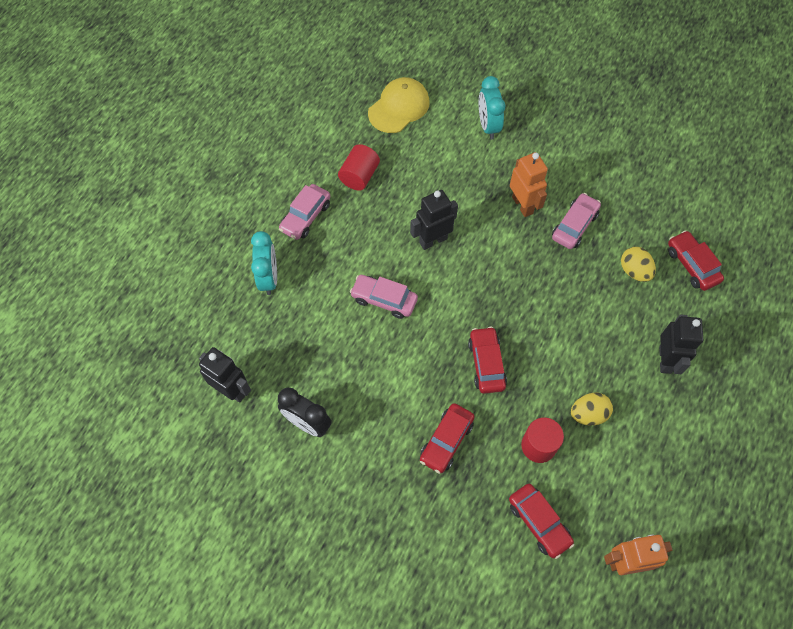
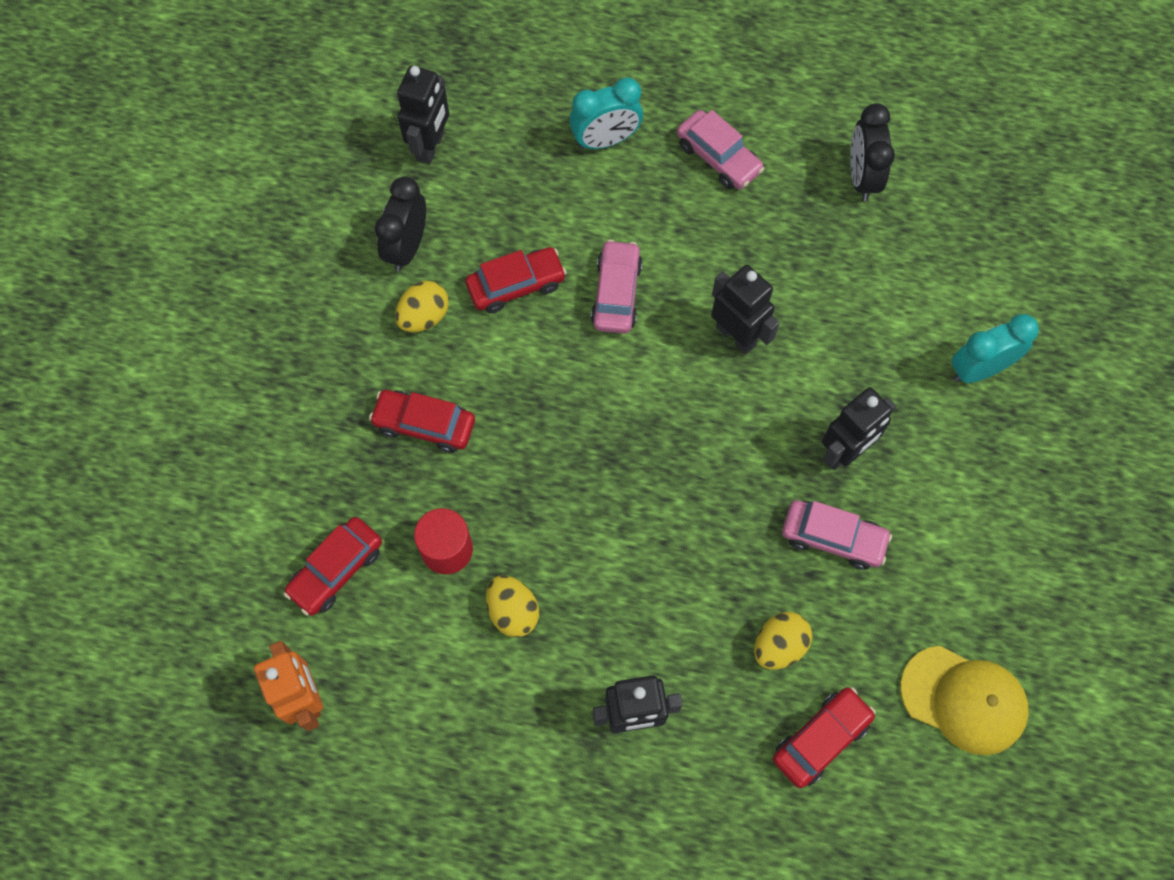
camera: 75 degrees right, 5 degrees up
pink car [279,184,330,240] -> pink car turned 150 degrees counterclockwise [677,110,765,189]
red cylinder [338,144,380,191] -> none
yellow cap [368,77,430,133] -> yellow cap moved to [900,646,1029,755]
red car [468,326,507,394] -> red car moved to [466,247,567,313]
orange robot [510,152,548,217] -> black robot [822,387,896,470]
none -> yellow egg [395,281,449,333]
none -> black clock [850,103,895,201]

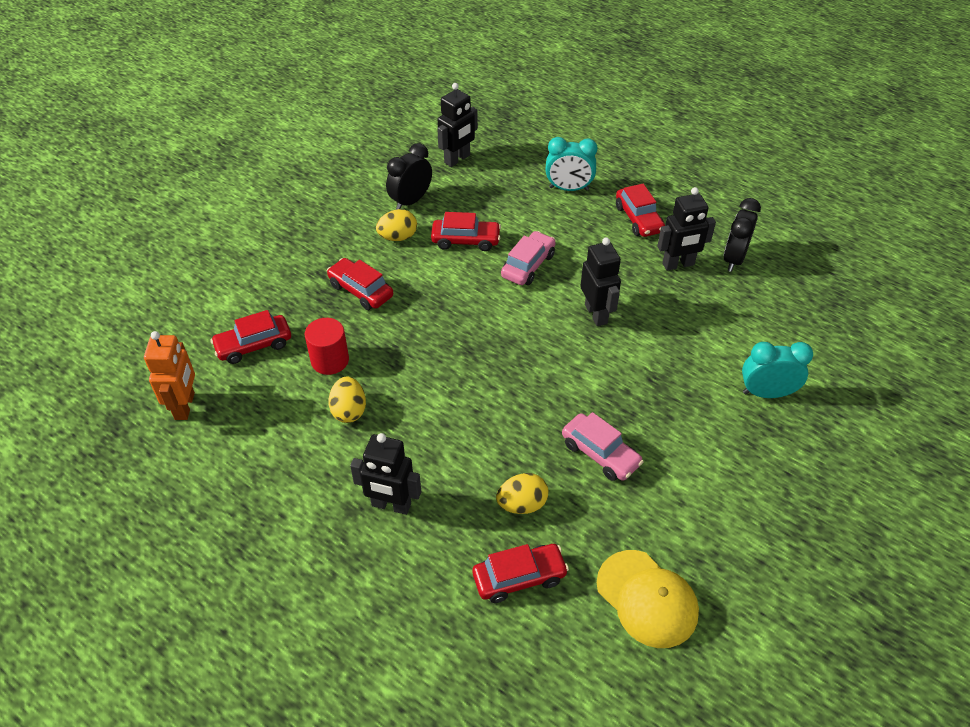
camera: 25 degrees right, 20 degrees down
pink car [677,110,765,189] -> red car [616,184,665,237]
black robot [822,387,896,470] -> black robot moved to [657,187,716,271]

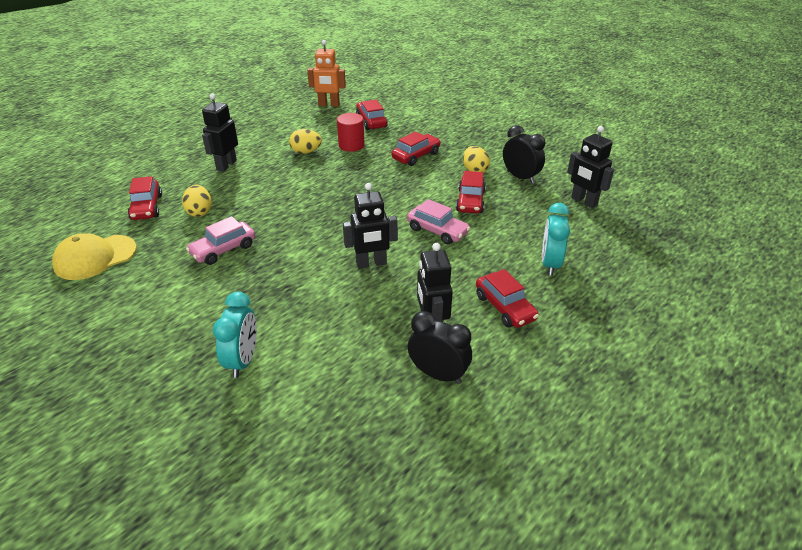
camera: 95 degrees right, 10 degrees down
red car [616,184,665,237] -> red car turned 105 degrees counterclockwise [476,269,539,328]

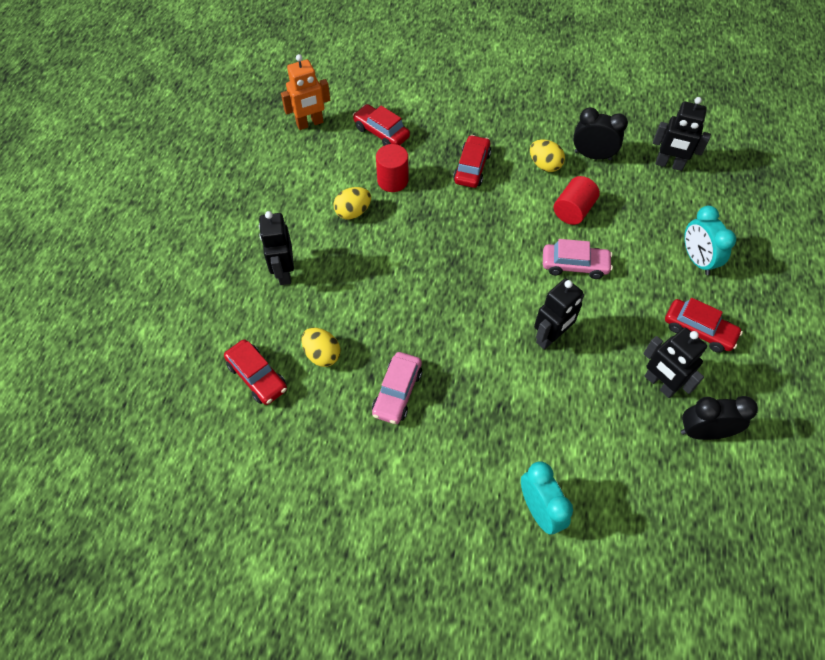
camera: 30 degrees left, 20 degrees up
yellow cap [52,233,137,280] -> none
red car [456,171,486,213] -> red cylinder [554,176,600,225]

